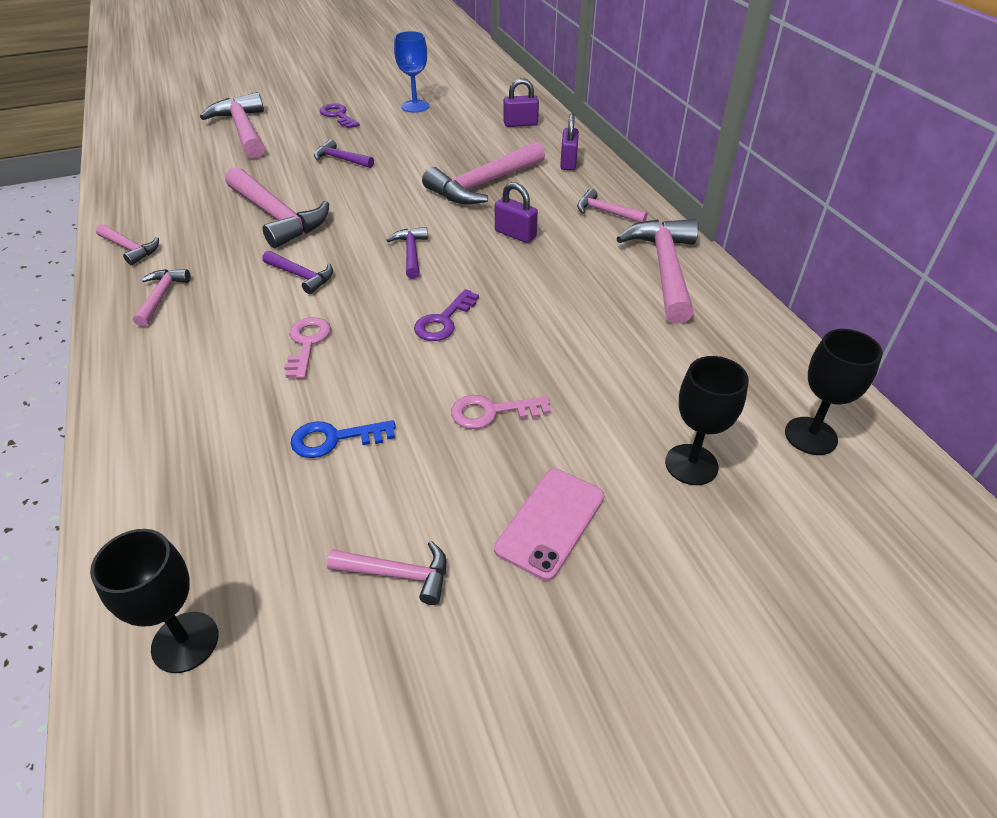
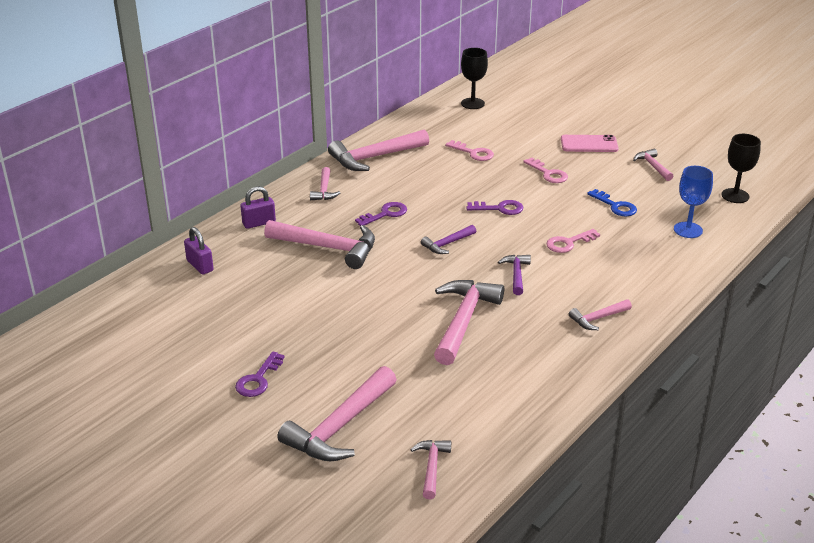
camera: 120 degrees left, 10 degrees down
pink hammer [96,224,159,265] -> pink hammer moved to [410,440,451,499]
purple hammer [314,139,374,168] -> none
blue goblet [394,31,429,113] -> blue goblet moved to [674,166,713,238]
purple padlock [495,182,538,243] -> purple key [355,202,407,226]
black goblet [665,356,749,485] -> none
none -> pink key [445,140,494,161]

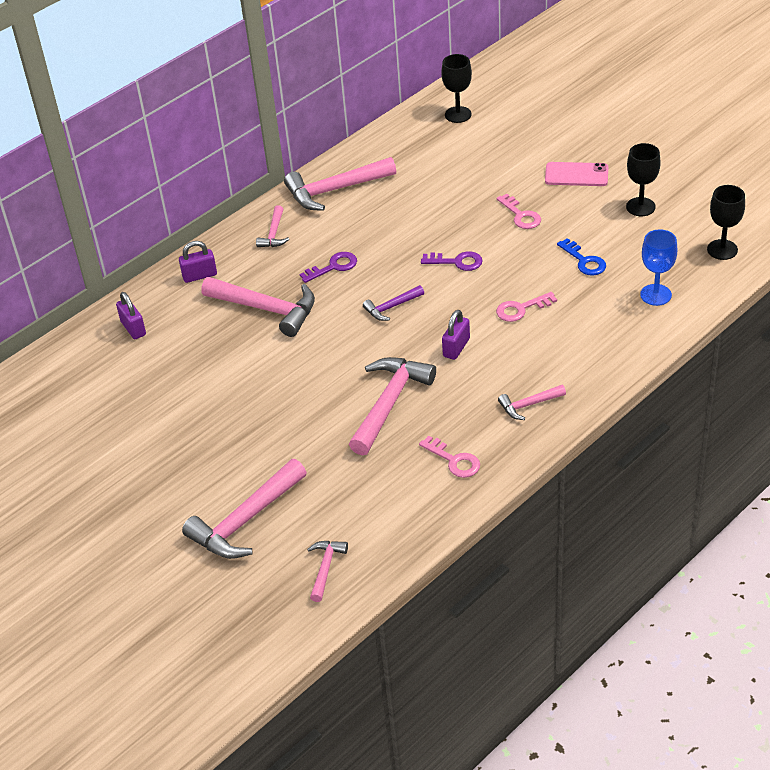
camera: 10 degrees right, 10 degrees up
purple key [235,351,285,397] -> none
pink key [445,140,494,161] -> pink key moved to [419,436,480,478]
purple hammer [498,255,531,295] -> purple padlock [442,310,470,360]
pink hammer [633,149,673,181] -> black goblet [626,143,661,216]

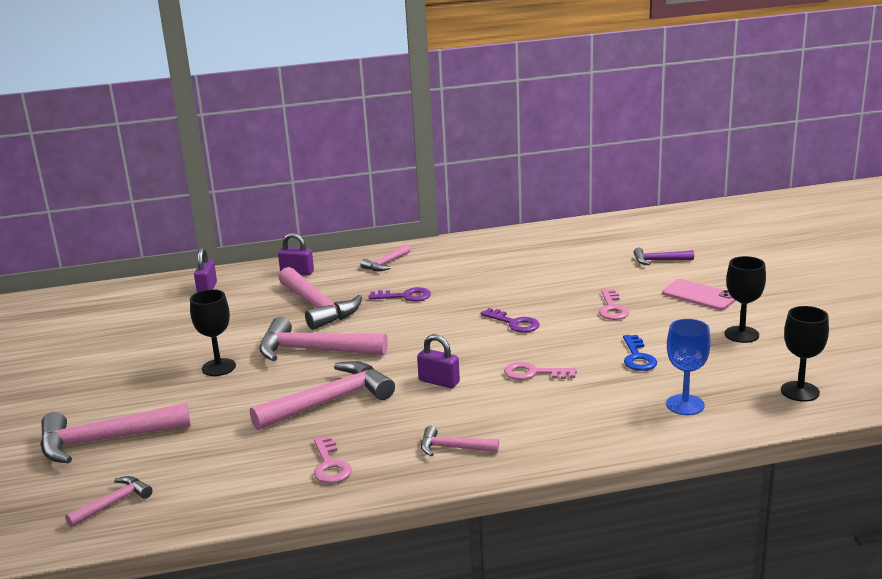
camera: 30 degrees right, 20 degrees down
pink hammer [284,157,396,211] -> pink hammer moved to [259,317,388,361]
purple hammer [363,285,424,321] -> purple hammer moved to [633,248,694,265]
black goblet [441,54,472,123] -> black goblet moved to [190,289,236,376]
purple padlock [442,310,470,360] -> purple padlock turned 60 degrees clockwise [417,334,460,388]

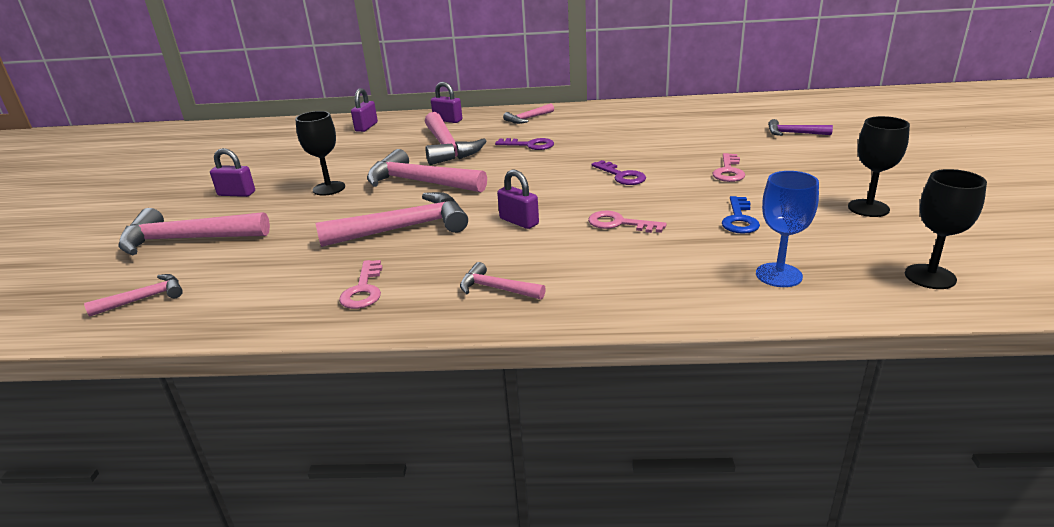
camera: 15 degrees right, 5 degrees up
pink phone [662,279,736,310] -> none
none -> purple padlock [210,148,255,197]

